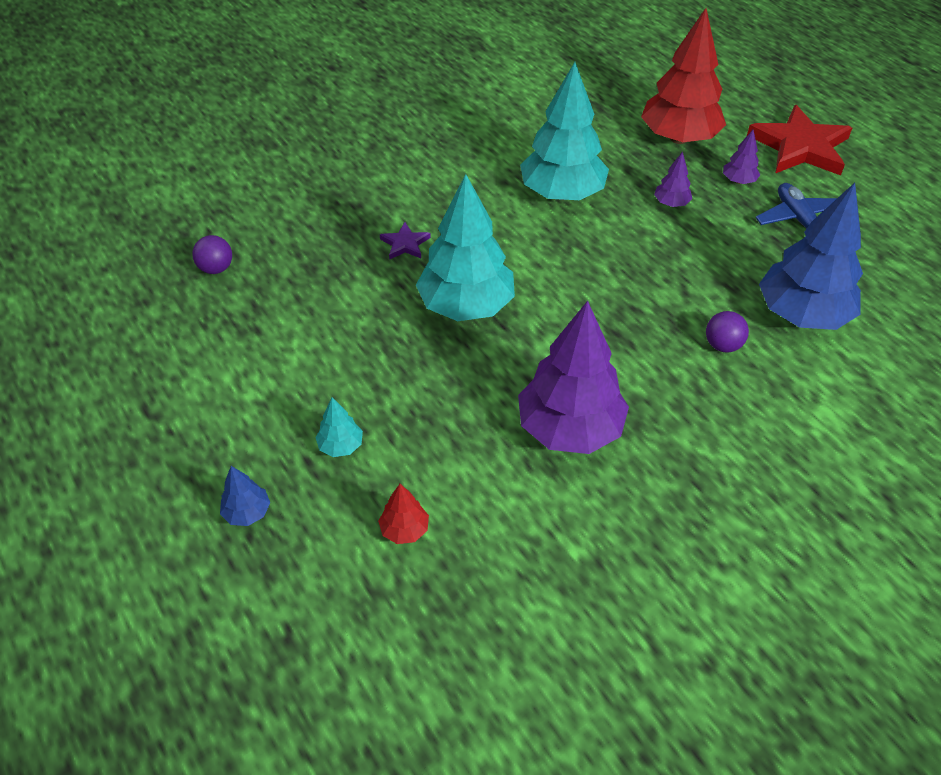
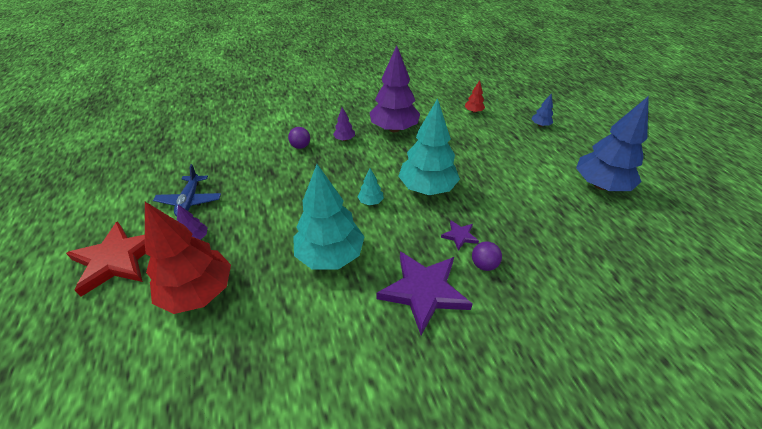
camera: 165 degrees left, 5 degrees down
purple ball [192,235,232,274] -> purple ball moved to [472,241,502,271]
turquoise tree [315,397,363,457] -> turquoise tree moved to [358,168,384,205]
purple tree [654,151,692,207] -> purple tree moved to [333,107,355,141]
blue tree [759,183,863,330] -> blue tree moved to [576,96,649,191]
none -> purple star [376,251,473,335]

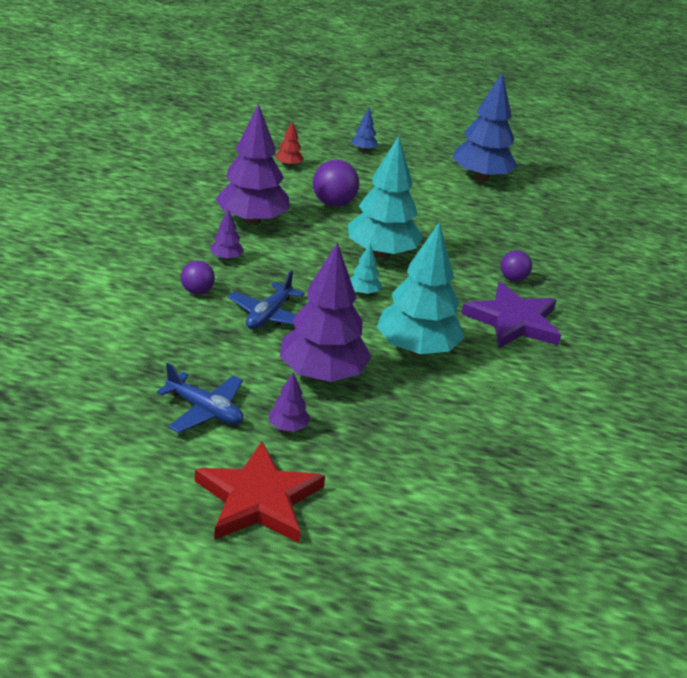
camera: 60 degrees left, 10 degrees down
red tree [145,202,231,314] -> none
purple star [441,220,479,251] -> none
none -> blue plane [228,270,304,329]
none -> purple tree [280,243,372,382]
none -> purple ball [313,160,359,207]

